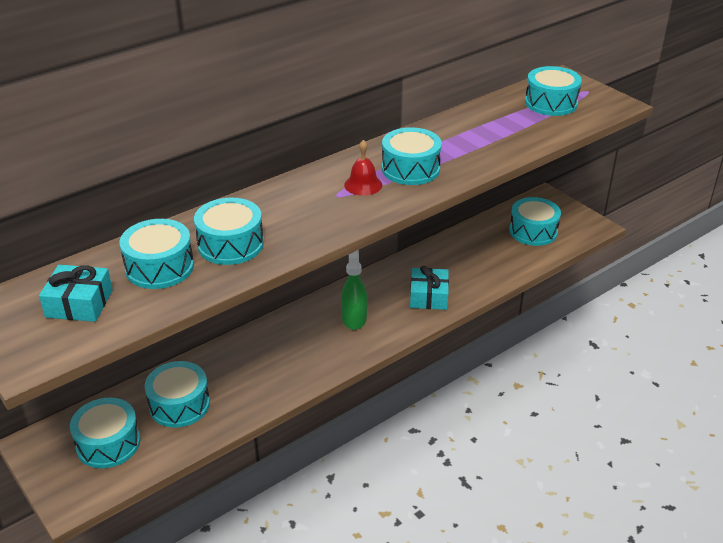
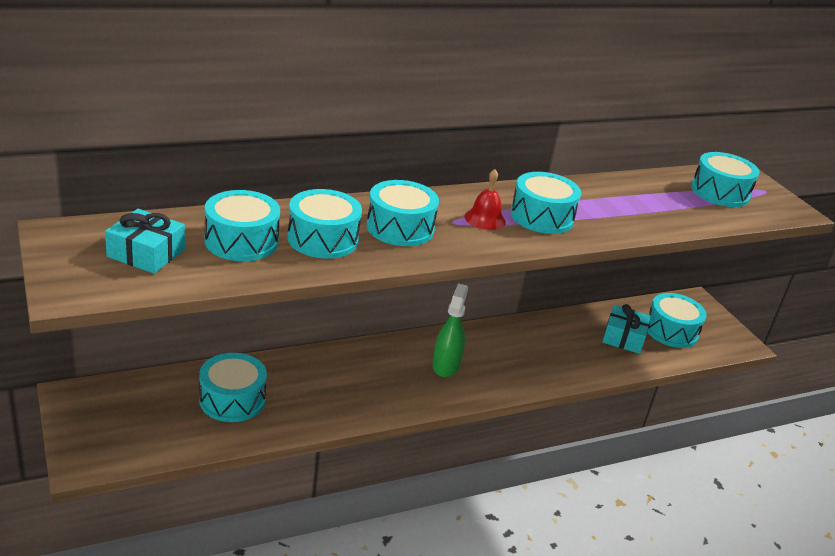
camera: 10 degrees right, 5 degrees down
turquoise drum [70,398,140,468] -> turquoise drum moved to [366,180,439,246]
turquoise gift [410,266,449,310] -> turquoise gift moved to [603,304,651,354]

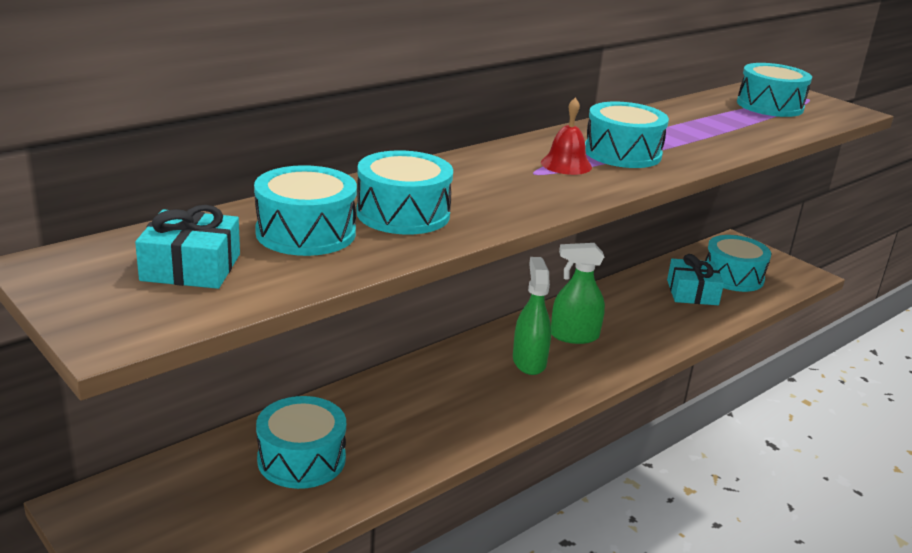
camera: 15 degrees left, 5 degrees down
turquoise drum [366,180,439,246] -> none
none -> green spray bottle [551,243,605,344]

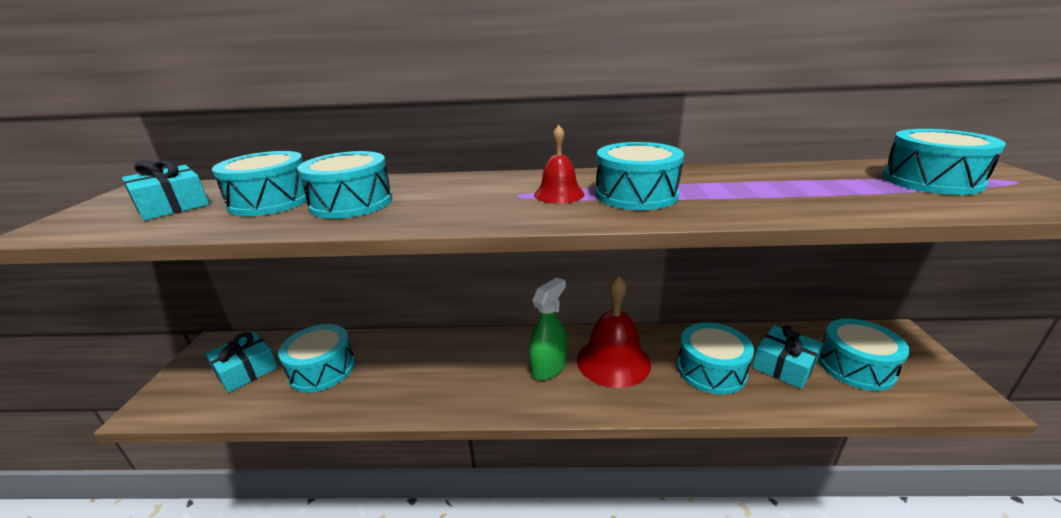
camera: 45 degrees right, 0 degrees up
green spray bottle [551,243,605,344] -> red bell [577,276,651,388]
none -> turquoise gift [206,332,278,393]
none -> turquoise drum [677,323,754,395]

